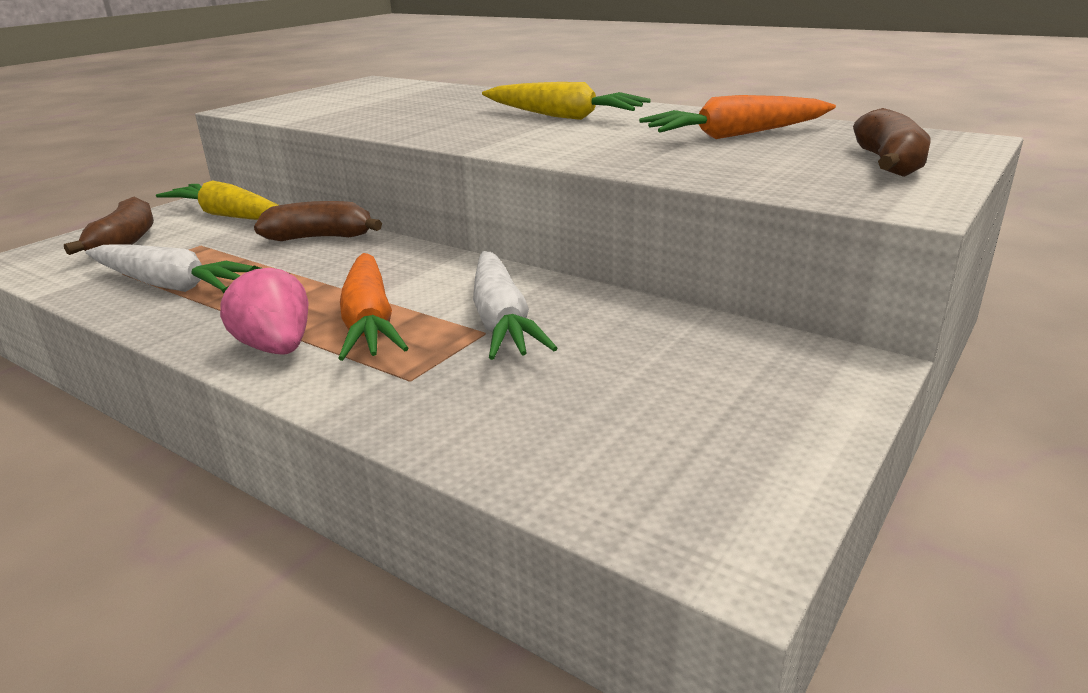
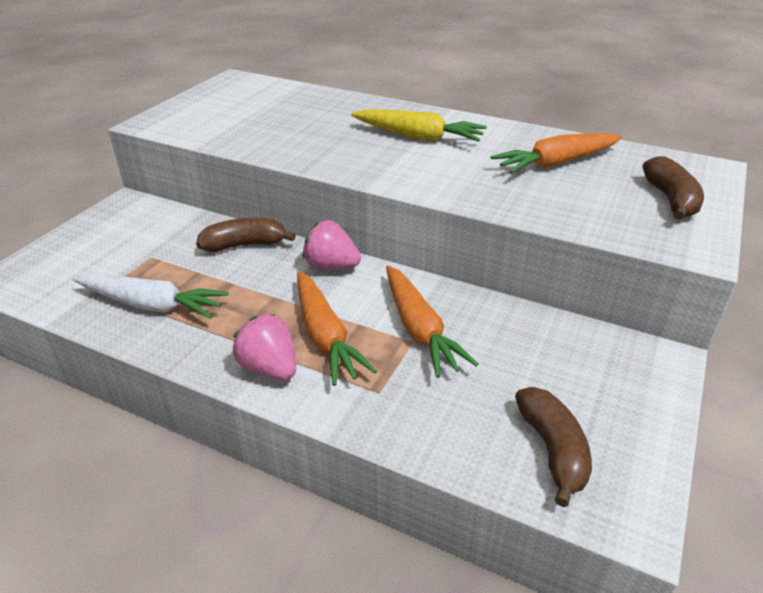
camera: 10 degrees left, 10 degrees up
brown banana [64,197,154,255] -> brown banana moved to [515,387,592,507]
yellow carrot [156,180,278,220] -> none
white carrot [473,251,558,360] -> orange carrot [386,265,478,378]
none -> pink strawberry [303,220,361,269]

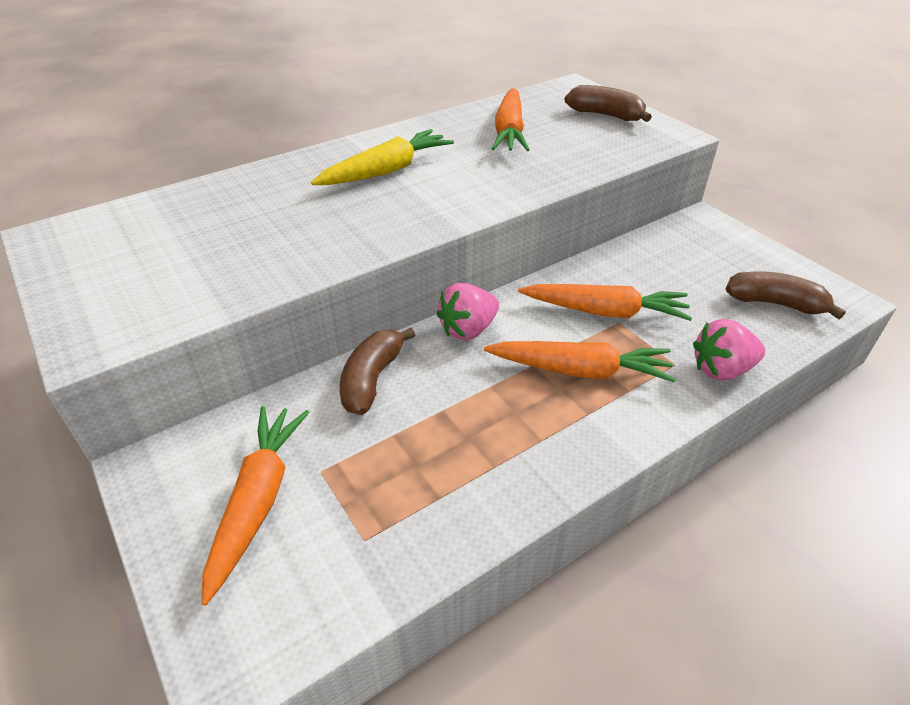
camera: 60 degrees left, 5 degrees up
white carrot [72,274,229,319] -> none
pink strawberry [233,314,296,380] -> pink strawberry moved to [693,319,765,380]
none -> orange carrot [201,406,310,605]

